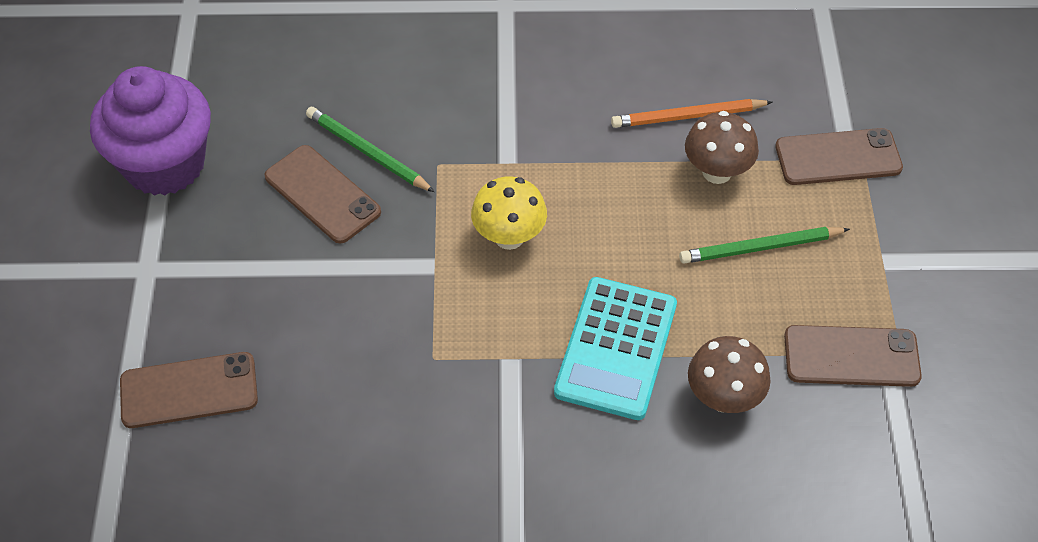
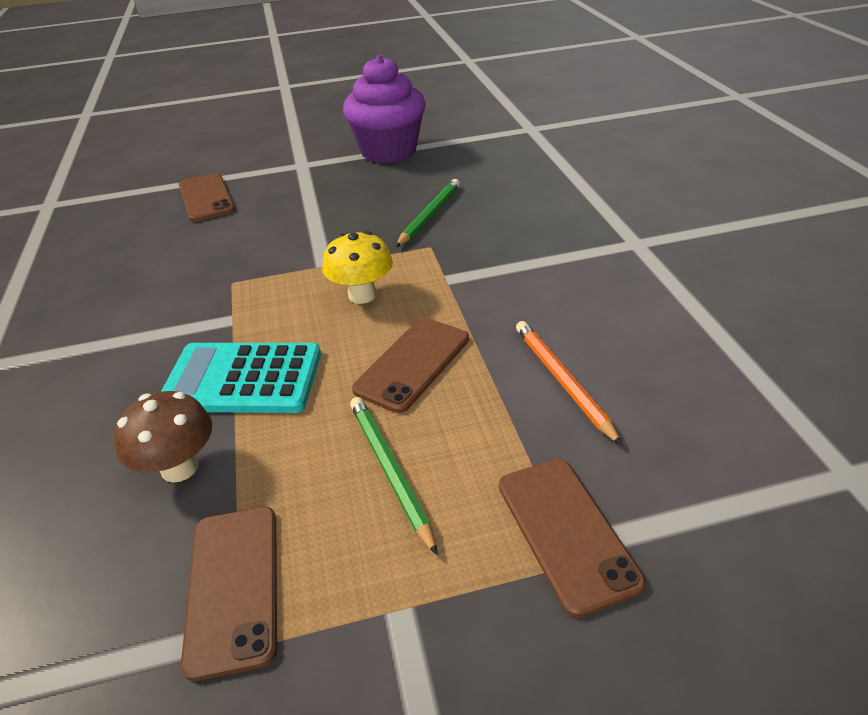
camera: 80 degrees right, 15 degrees down
brown phone [265,145,381,244] -> brown phone moved to [352,318,469,413]
brown mushroom [685,111,759,184] -> none

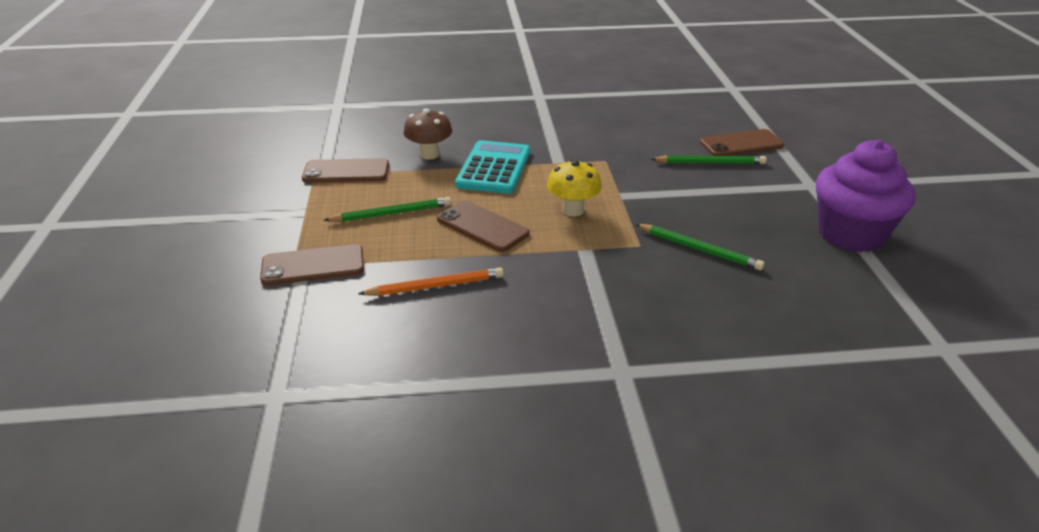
camera: 95 degrees right, 5 degrees down
none -> green pencil [651,155,767,164]

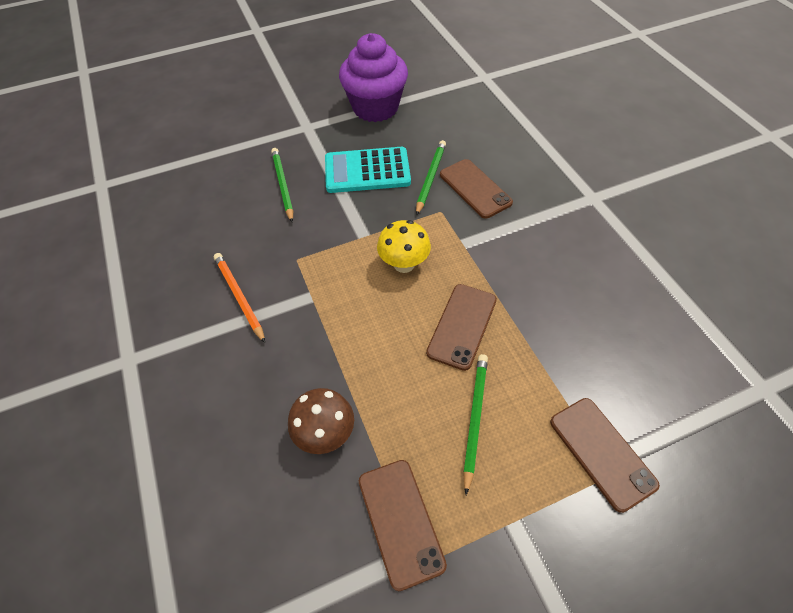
camera: 105 degrees left, 20 degrees up
green pencil [324,197,451,222] -> green pencil turned 45 degrees clockwise [463,354,488,495]
orange pencil [358,268,504,296] -> orange pencil moved to [214,253,265,343]
turquoise calculator [455,140,530,194] -> turquoise calculator moved to [325,147,411,193]
brown phone [700,129,784,156] -> brown phone moved to [440,159,513,219]

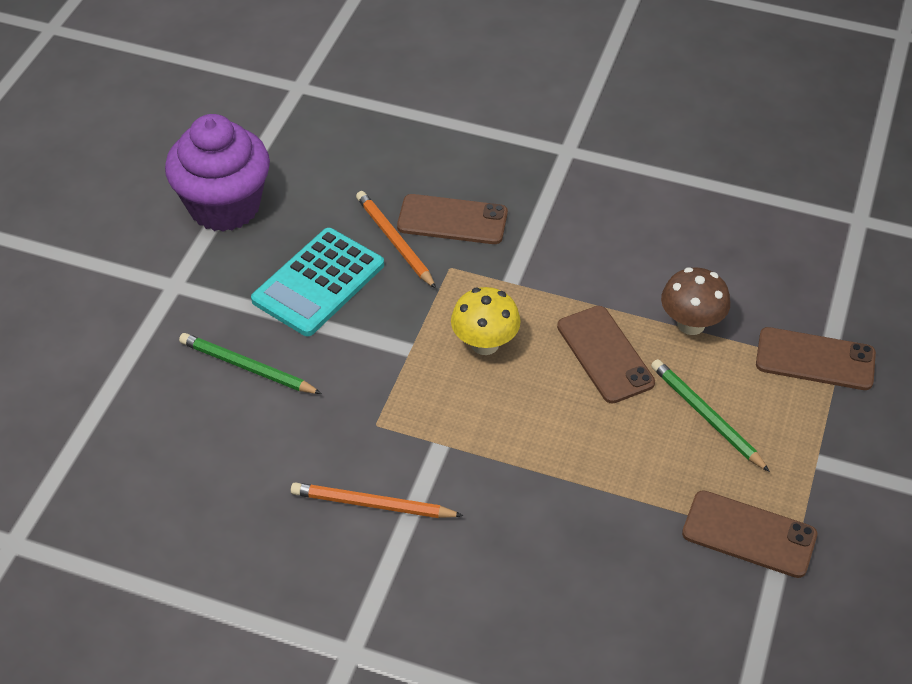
camera: 50 degrees left, 5 degrees down
brown mushroom [288,388,354,454] -> brown mushroom moved to [661,267,730,335]
green pencil [416,140,446,216] -> orange pencil [356,191,436,289]

